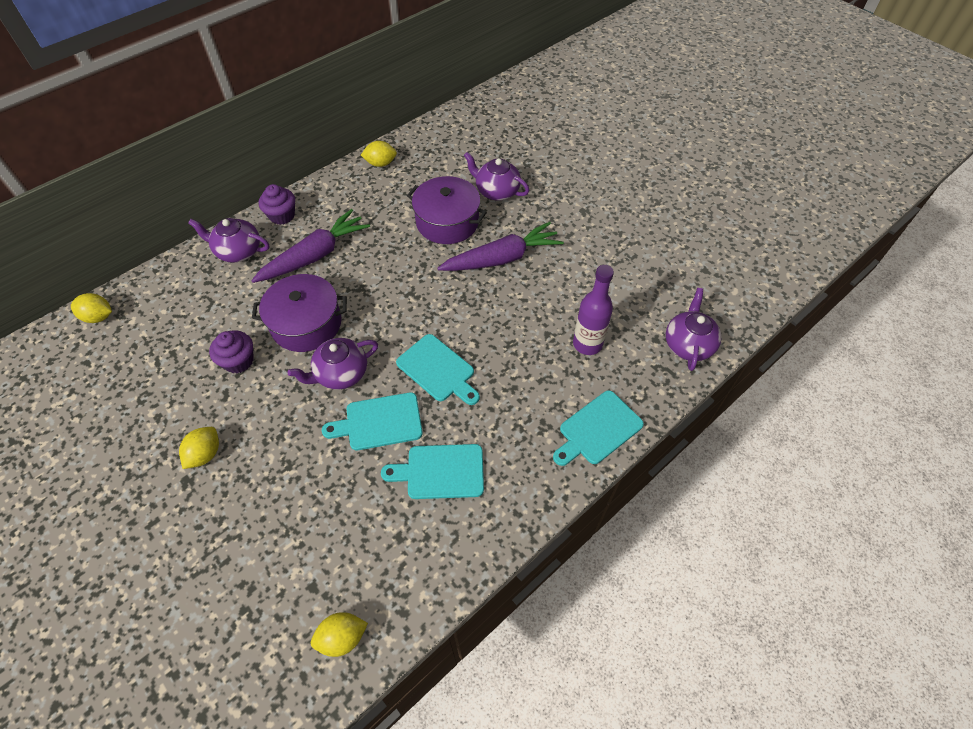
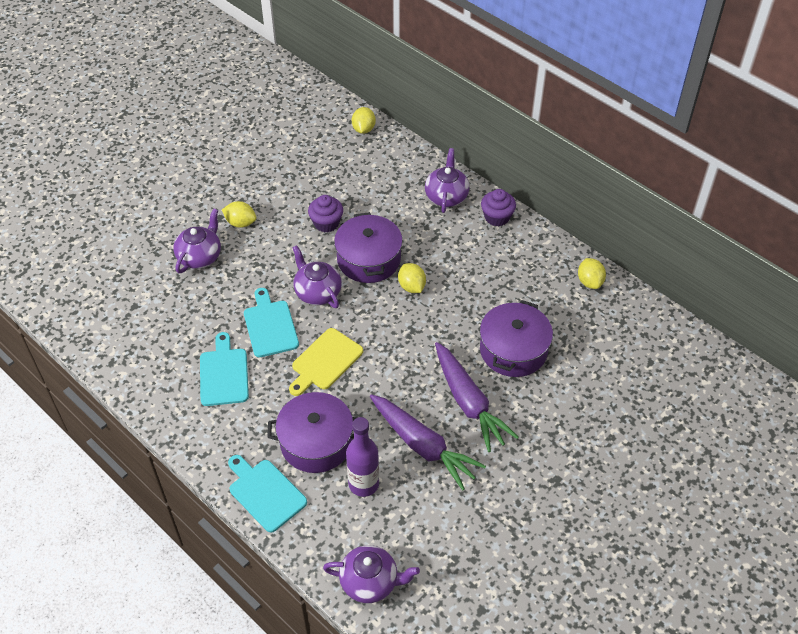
camera: 85 degrees right, 5 degrees down
purple carrot [251,209,370,283] -> purple carrot moved to [370,394,486,490]
yellow lemon [311,612,368,657] -> yellow lemon moved to [398,263,426,293]
turquoise cutting board [396,334,480,405] -> yellow cutting board [289,328,363,396]
purple teapot [464,152,529,201] -> purple teapot moved to [173,209,221,273]
none -> purple pot [268,392,358,473]

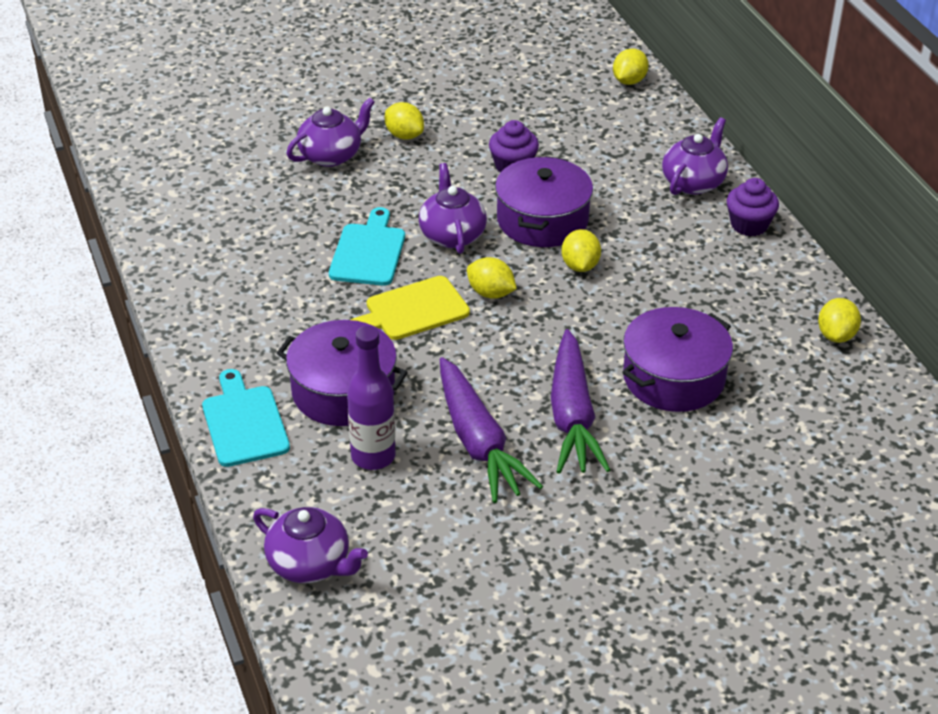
camera: 25 degrees right, 10 degrees down
turquoise cutting board [200,332,249,406] -> none
none -> yellow lemon [467,257,517,299]

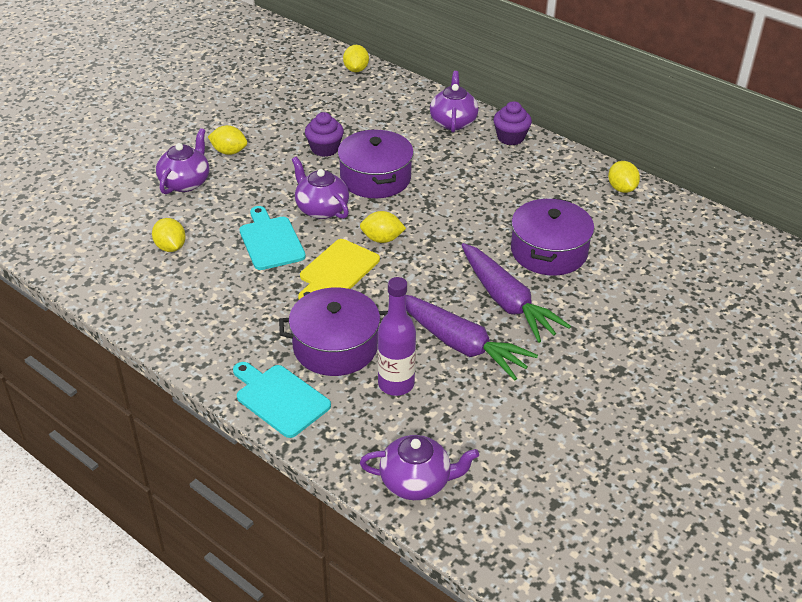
camera: 30 degrees left, 0 degrees up
yellow lemon [561,229,601,272] -> yellow lemon moved to [152,218,186,252]

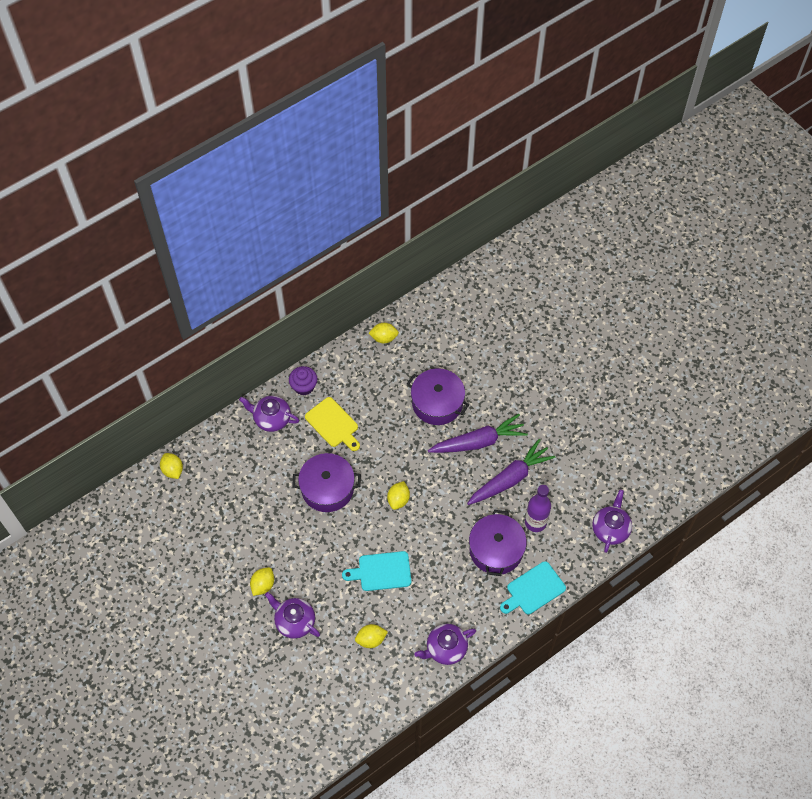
camera: 75 degrees left, 20 degrees up
purple teapot [292,156,349,219] -> purple teapot moved to [414,624,476,665]
yellow cutting board [298,239,380,300] -> yellow cutting board moved to [305,397,360,451]
purple cupcake [305,112,344,157] -> none
yellow lemon [343,45,369,72] -> yellow lemon turned 45 degrees clockwise [160,453,183,479]

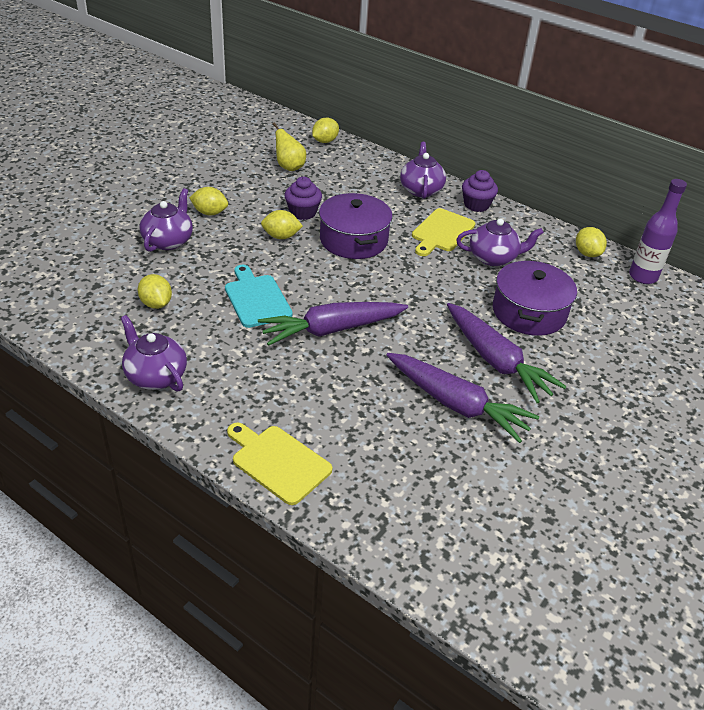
camera: 70 degrees right, 20 degrees down
yellow lemon [387,481,410,510] -> yellow lemon moved to [261,210,303,239]
purple pot [469,510,527,576] -> none
turquoise cutting board [500,561,566,614] -> yellow cutting board [227,423,332,505]
purple bottle [525,485,551,532] -> purple bottle moved to [629,179,687,284]
purple teapot [592,489,632,553] -> purple teapot moved to [456,218,544,266]
none -> purple carrot [258,302,408,346]
none -> yellow pear [273,122,306,171]
none -> purple cupcake [285,177,322,220]

